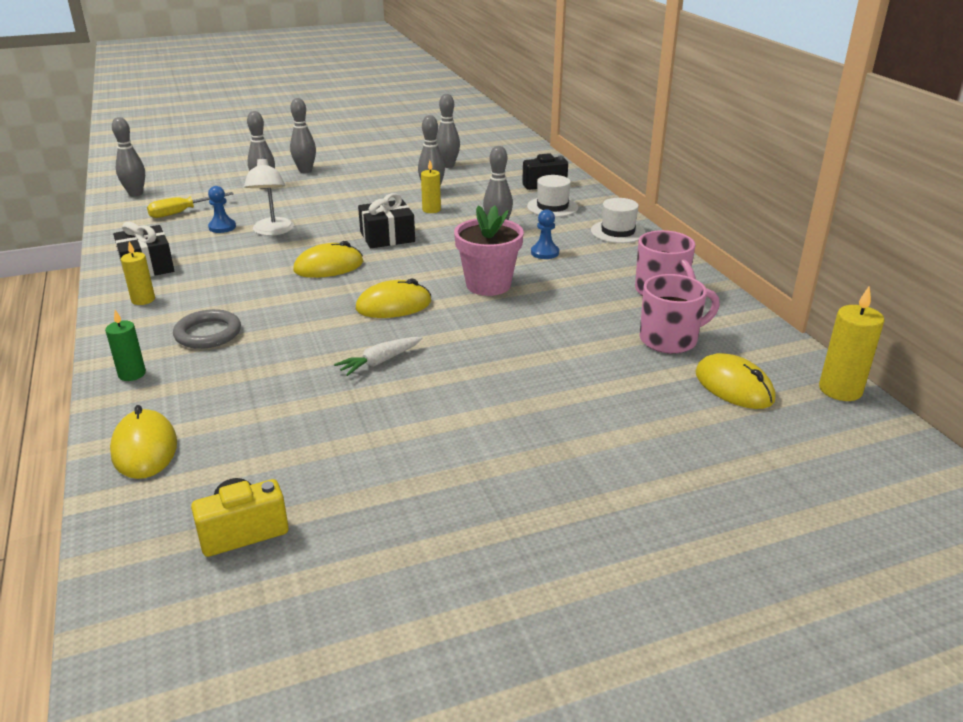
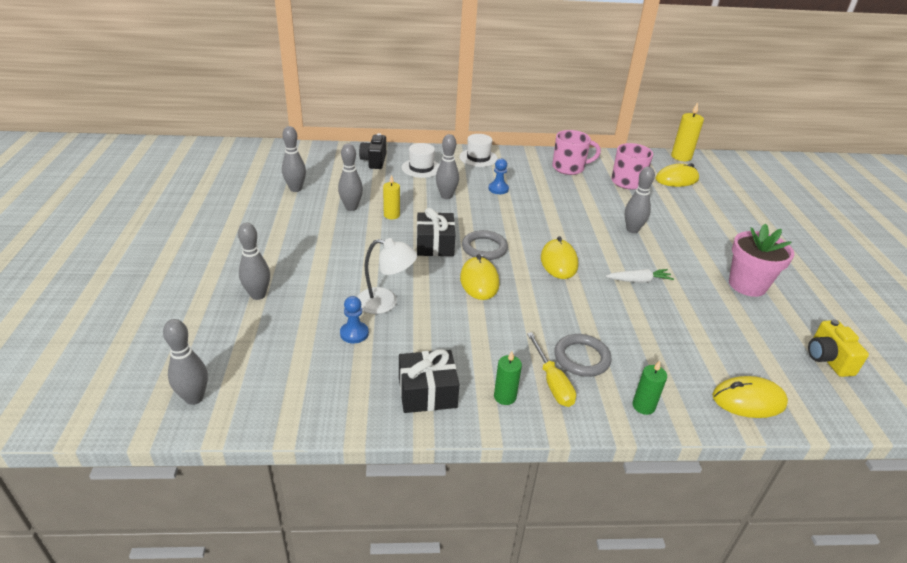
camera: 75 degrees left, 5 degrees up
yellow candle [121,241,155,305] -> green candle [494,351,522,405]
yellow screwdriver [147,192,234,218] -> yellow screwdriver moved to [527,332,576,407]
grey bowling pin [290,98,316,173] -> grey bowling pin moved to [625,167,655,233]
white carrot [334,337,422,376] -> white carrot turned 75 degrees counterclockwise [606,269,674,283]
pink flower pot [454,205,524,296] -> pink flower pot moved to [729,223,794,297]
none -> grey ring [462,230,508,260]

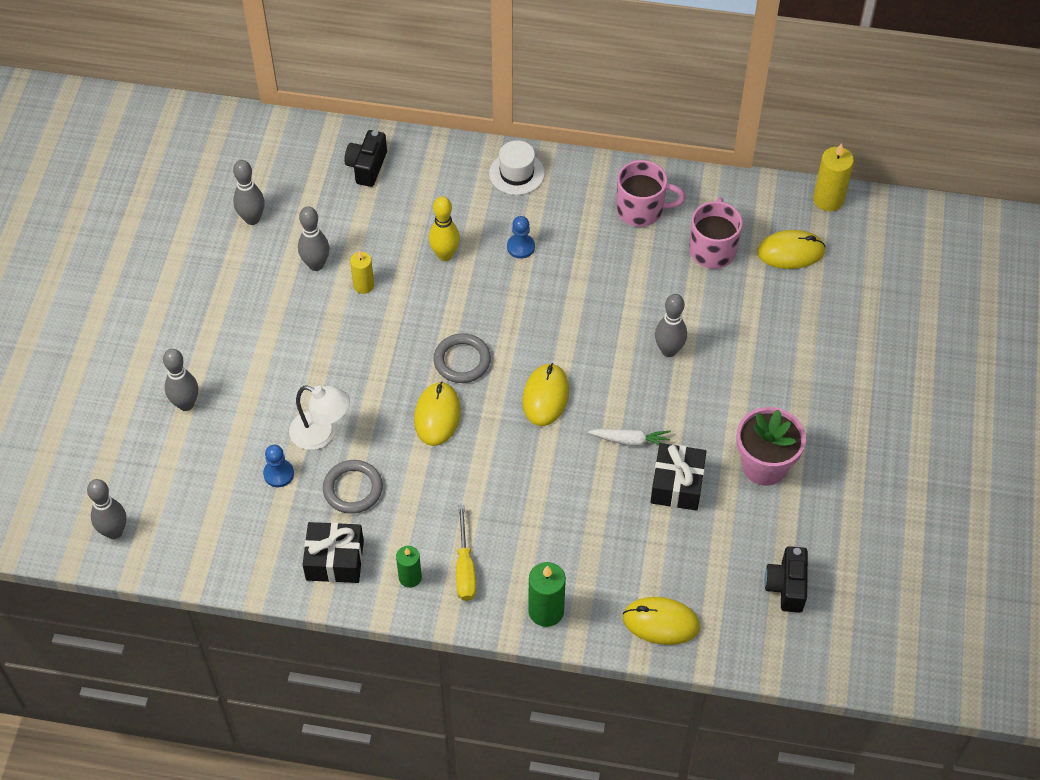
camera: 15 degrees right, 20 degrees up
white hat [402,143,440,178] -> none
black gift [417,208,455,256] -> black gift moved to [651,443,707,511]
grey bowling pin [436,134,459,199] -> yellow bowling pin [429,196,460,261]
grey ring [554,334,612,377] -> grey ring moved to [323,460,383,514]
green candle [632,361,667,415] -> green candle [528,562,566,627], size x1.53
yellow camera [808,319,869,377] -> black camera [764,546,808,613]

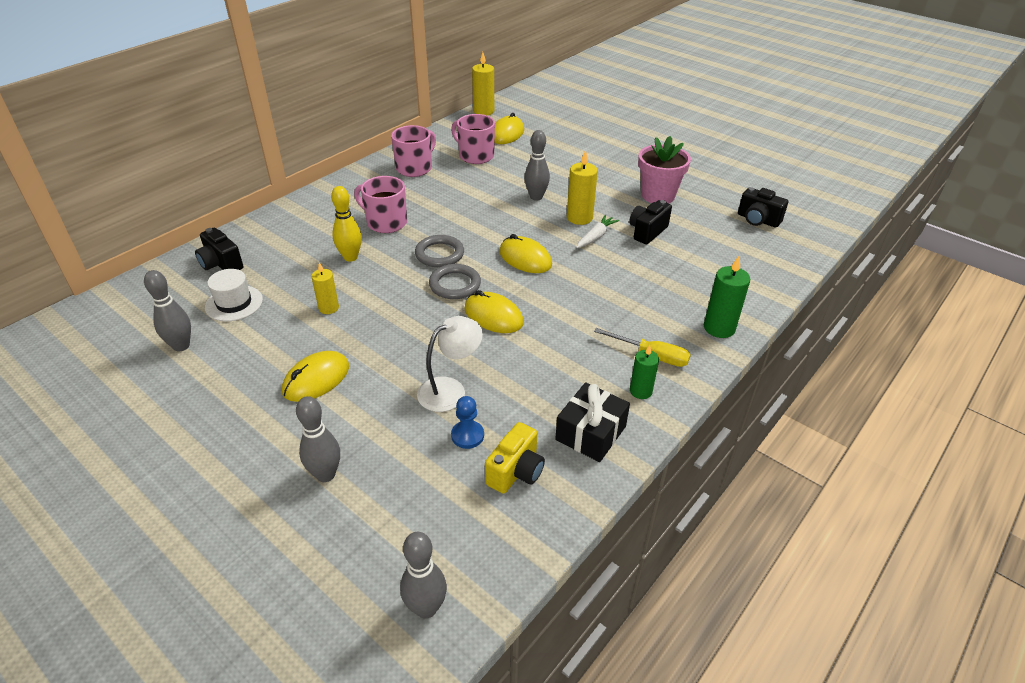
camera: 60 degrees left, 15 degrees down
grey bowling pin [298,206,329,271] -> none
grey ring [323,460,383,514] -> grey ring moved to [415,235,464,267]
white hat [489,140,545,195] -> white hat moved to [205,269,263,321]
blue pawn [507,216,535,259] -> pink mug [354,176,407,233]
yellow mouse [623,597,700,645] -> yellow mouse moved to [282,351,349,402]
black gift [651,443,707,511] -> black camera [629,200,672,244]
none -> yellow camera [485,422,545,494]
none -> yellow candle [567,150,598,225]

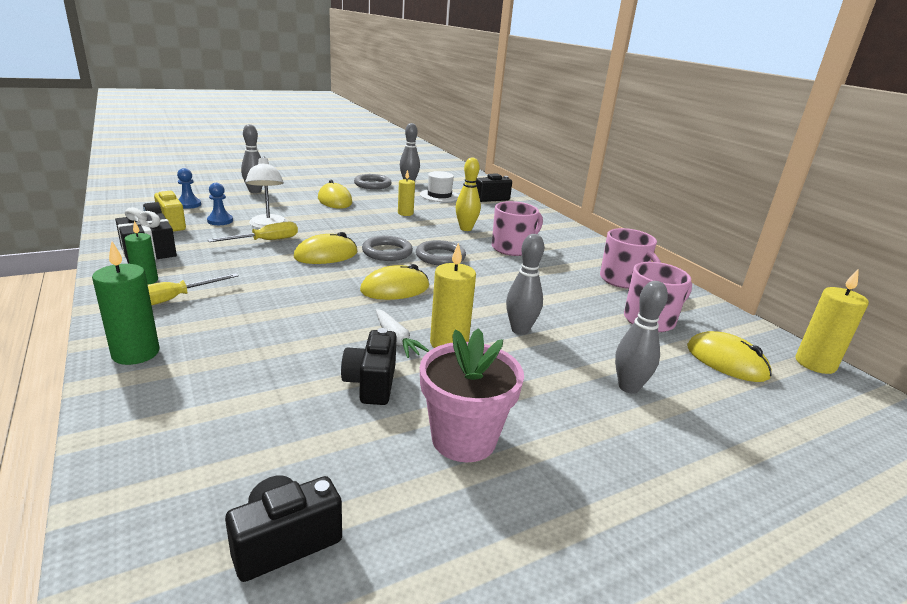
camera: 110 degrees right, 15 degrees down
grey bowling pin [400,532,447,619] -> grey bowling pin moved to [615,281,668,394]
black camera [629,200,672,244] -> black camera turned 150 degrees counterclockwise [341,328,397,405]
none -> blue pawn [177,168,201,209]
none -> yellow screwdriver [208,222,298,242]
none -> grey ring [354,174,392,189]

